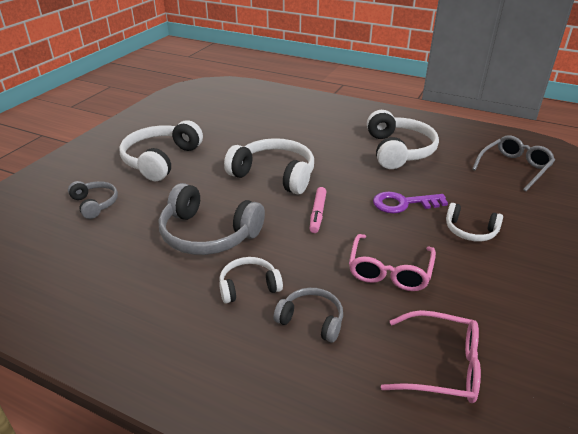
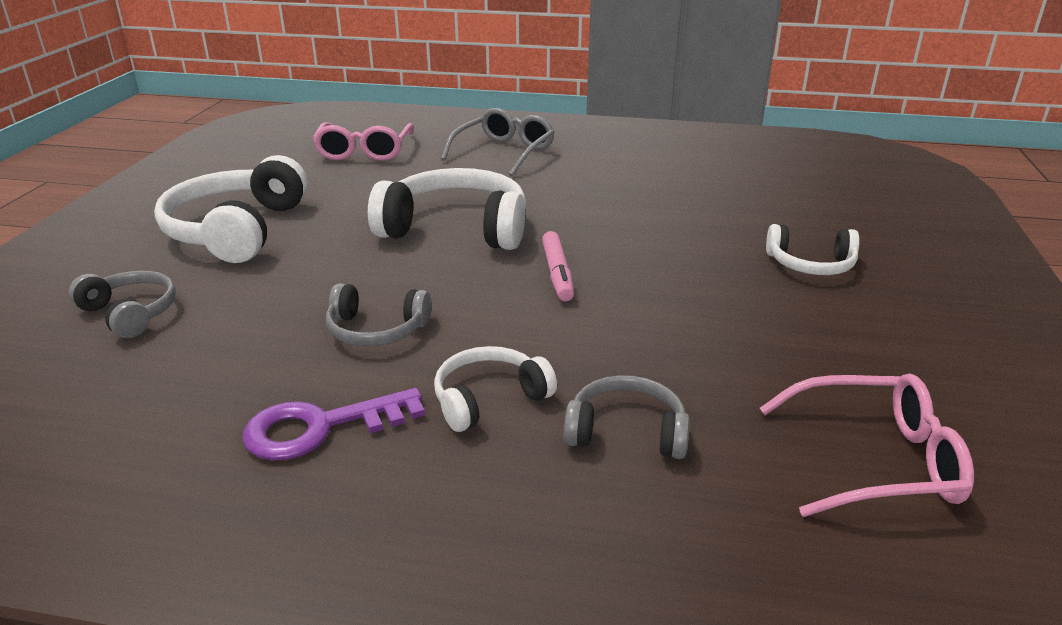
camera: 15 degrees left, 5 degrees down
grey headphones [159,183,265,255] -> grey headphones [326,283,431,346], size x0.55
pink glasses [349,234,436,291] -> pink glasses moved to [312,122,414,161]
white headphones [367,110,439,169] -> none
purple key [373,192,448,214] -> purple key moved to [242,388,425,461]
grey glasses [472,135,555,192] -> grey glasses moved to [441,108,555,177]

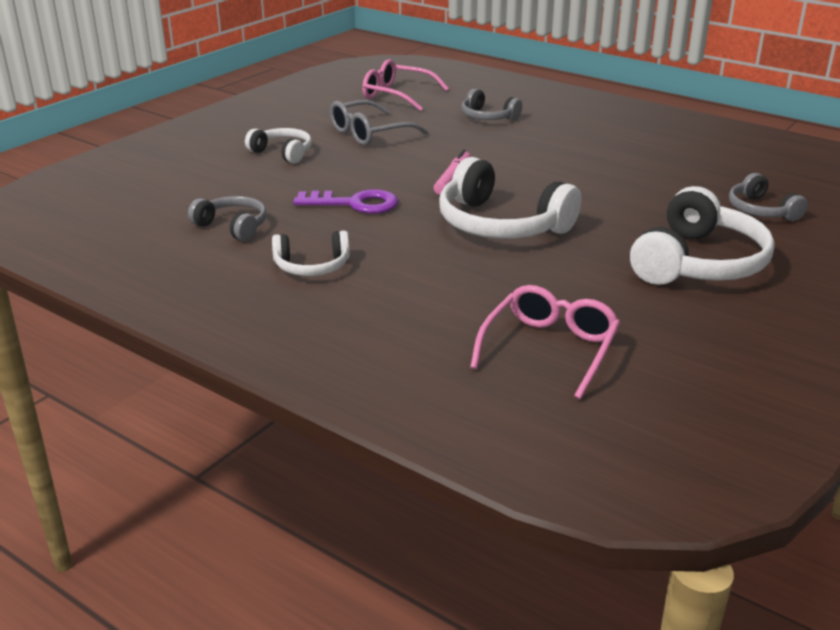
camera: 155 degrees left, 0 degrees up
purple key [242,388,425,461] -> purple key moved to [293,189,398,214]
grey headphones [326,283,431,346] -> grey headphones moved to [188,196,267,241]
white headphones [434,346,557,432] -> white headphones moved to [272,231,350,276]
grey glasses [441,108,555,177] -> grey glasses moved to [330,100,428,146]

